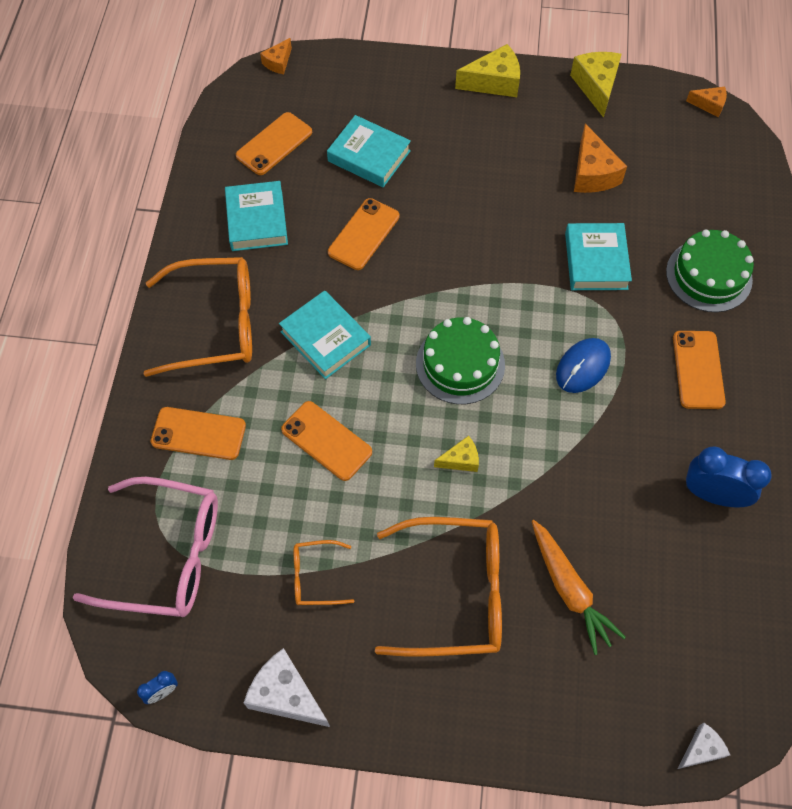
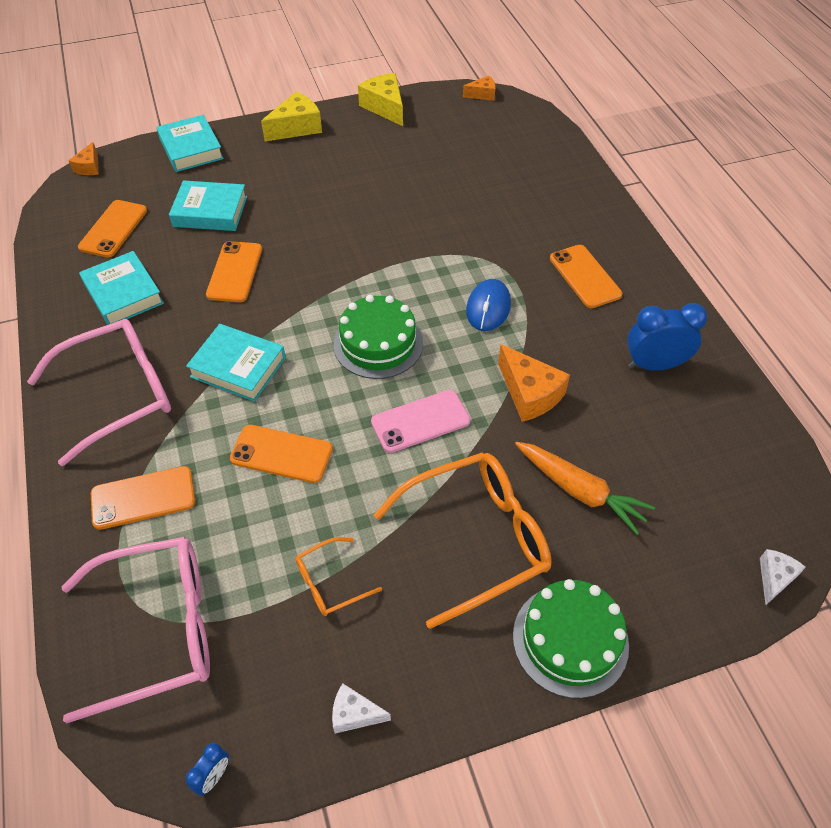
camera: 25 degrees left, 10 degrees down
orange glasses [144,257,252,377] -> pink glasses [27,319,171,466]
white cheese [244,648,330,727] -> white cheese [332,683,391,734], size x0.58
yellow cheese [434,436,479,472] -> pink phone [371,390,470,453]
turquoise book [565,223,632,290] -> turquoise book moved to [156,115,224,172]
orange cheese [574,124,627,193] -> orange cheese moved to [498,344,570,422]
green cake [666,230,754,312] -> green cake moved to [513,579,629,698]

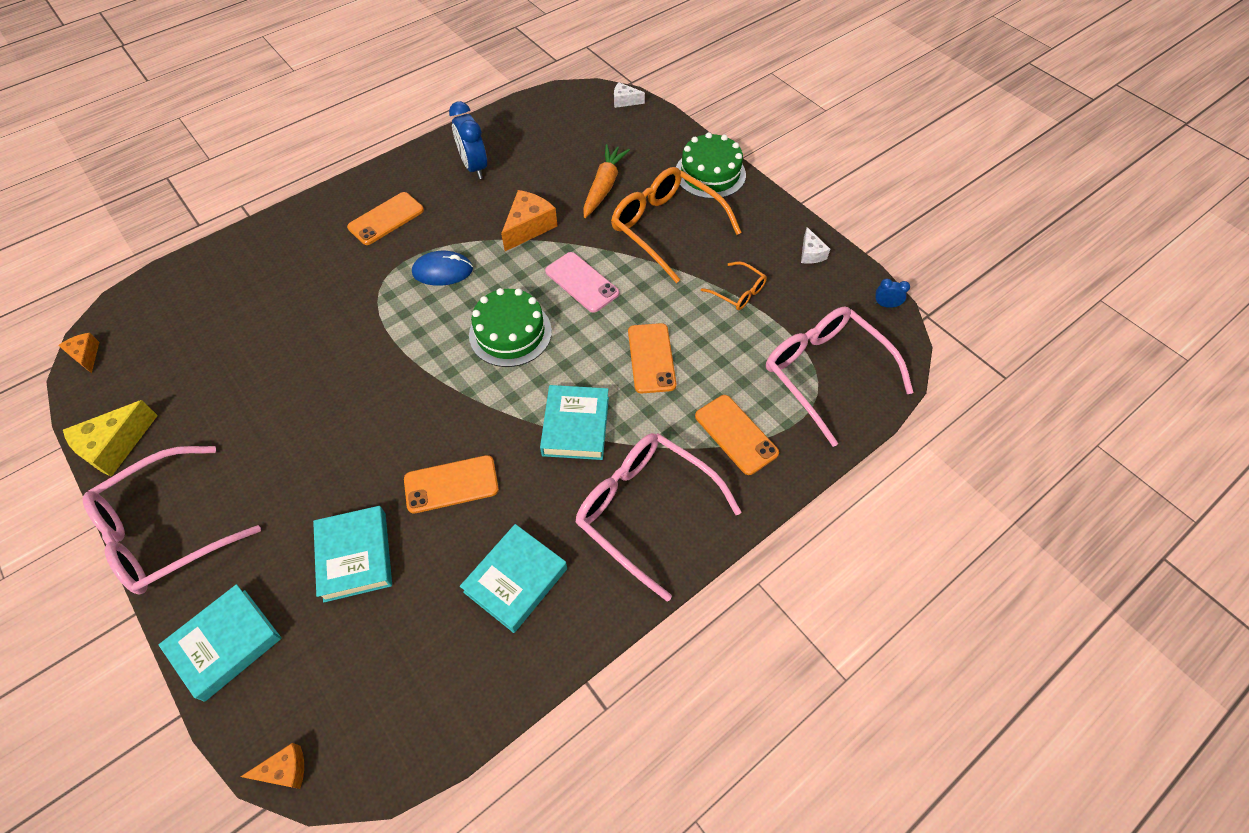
camera: 110 degrees left, 5 degrees up
orange phone [78,200,147,258] -> none
yellow cheese [261,92,322,142] -> pink glasses [83,446,261,595]

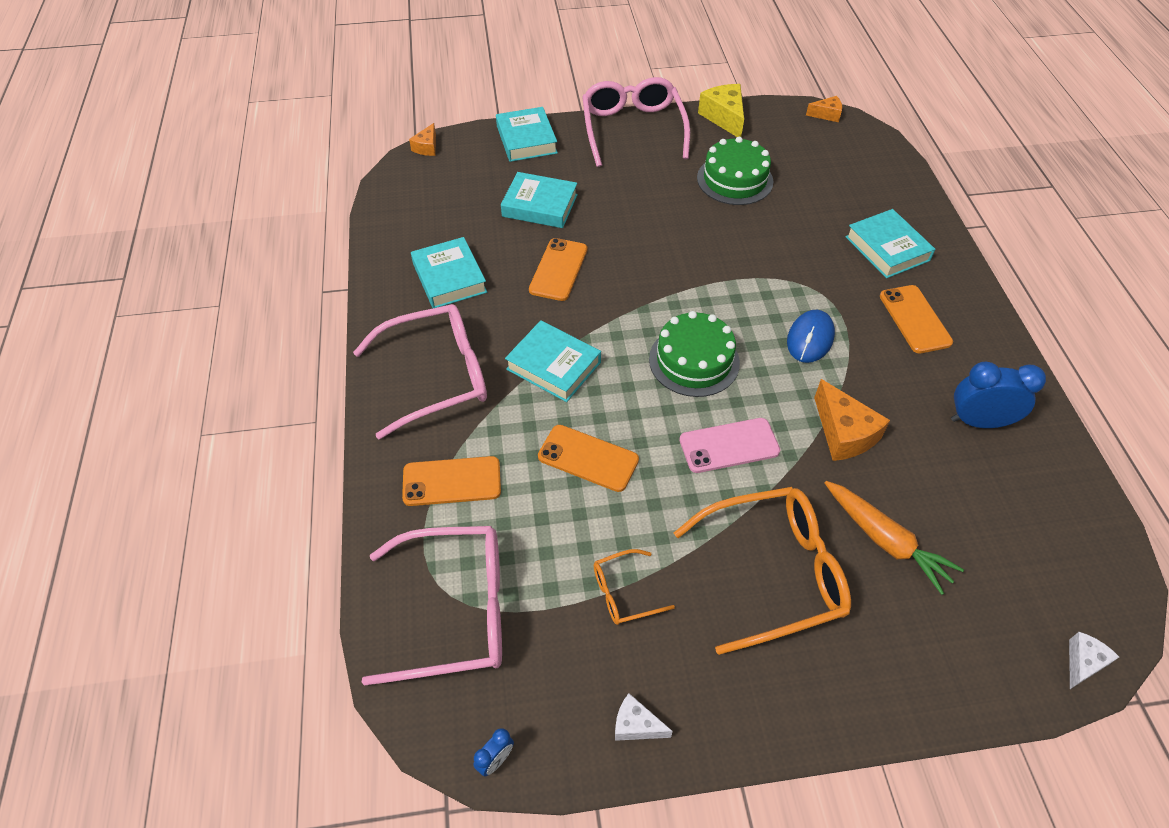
camera: 120 degrees right, 5 degrees down
green cake [676,132,746,199] -> green cake moved to [697,137,773,205]
none -> turquoise book [846,209,935,278]

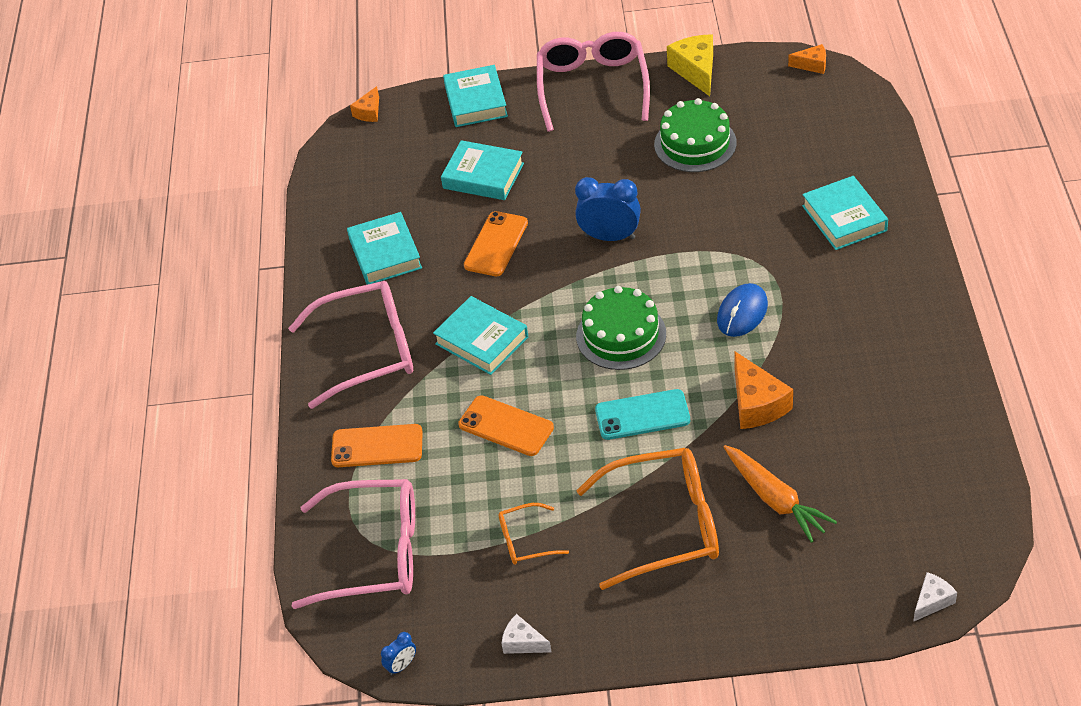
camera: 10 degrees right, 5 degrees down
pink phone [679,418,780,473] -> turquoise phone [595,389,690,440]
orange phone [880,285,953,353] -> none
blue clock [951,362,1046,428] -> blue clock moved to [575,177,641,241]

